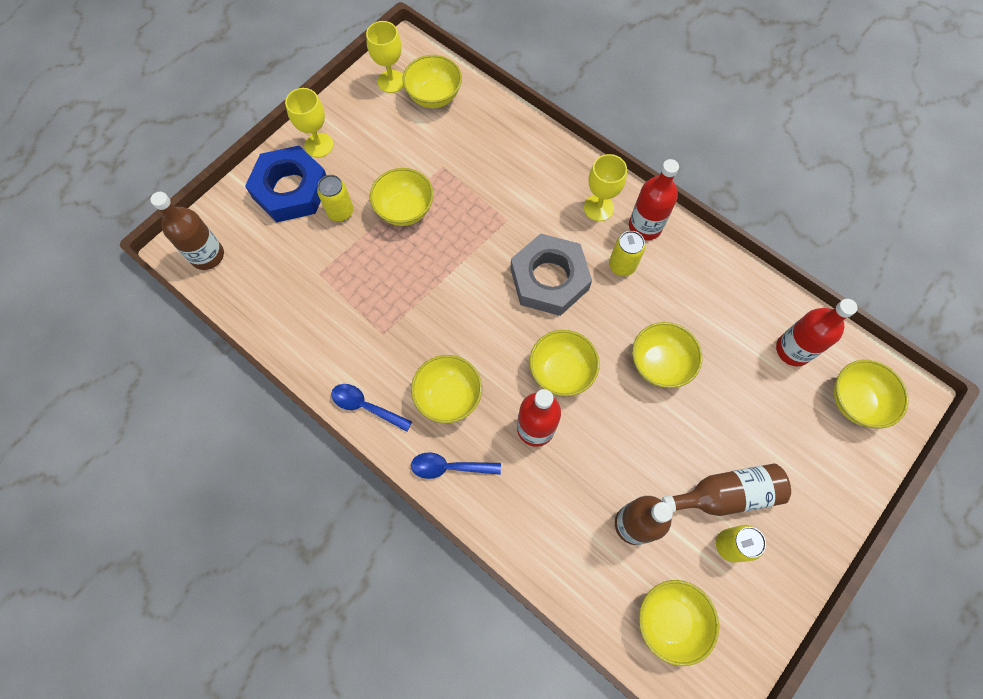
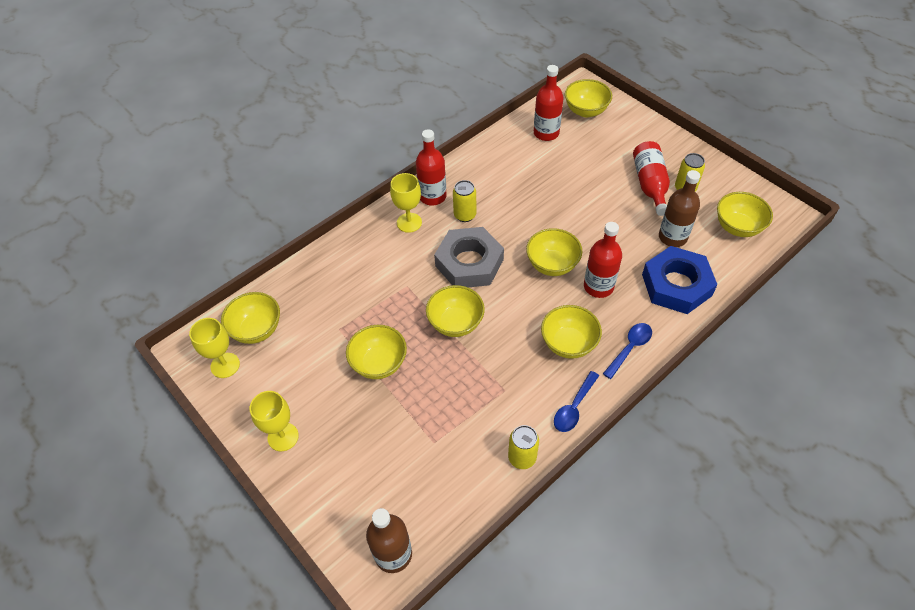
camera: 80 degrees left, 15 degrees down
blue nut [245,146,326,222] -> blue nut moved to [642,246,718,314]
yellow can [317,175,353,222] -> yellow can moved to [508,425,539,469]
blue spoon [411,452,501,479] -> blue spoon turned 150 degrees counterclockwise [603,323,652,379]
yellow bowl [632,322,702,388] -> yellow bowl moved to [426,285,485,337]
brown bottle [662,464,791,516] -> red bottle [633,141,670,216]

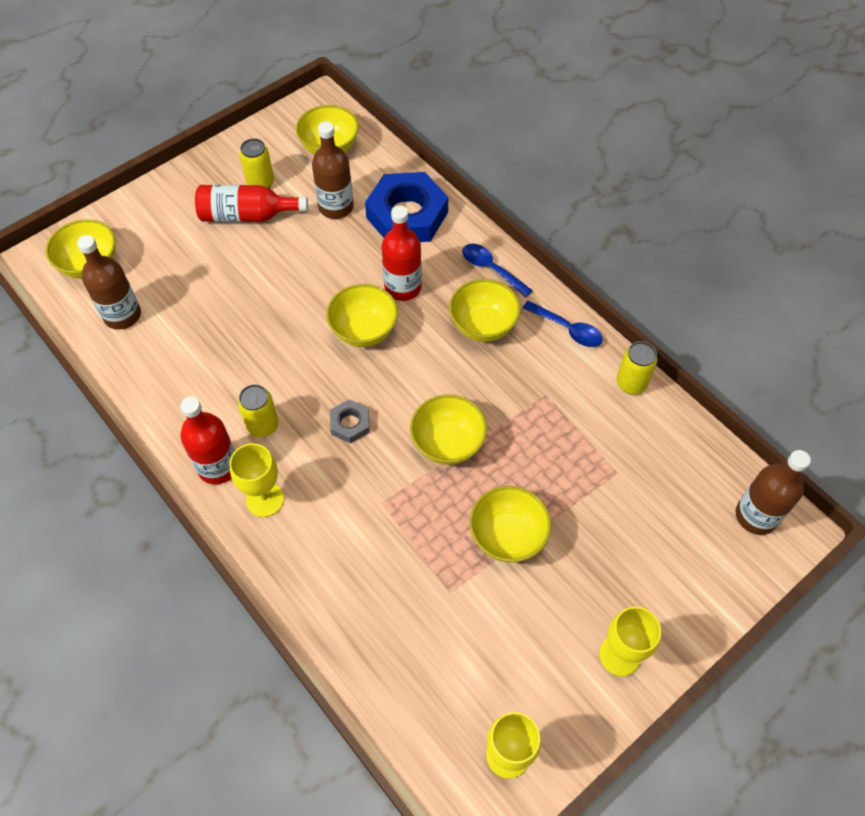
camera: 90 degrees left, 5 degrees up
yellow bowl [221,292,280,344] -> none
grey nut [434,227,504,287] -> grey nut [330,399,370,443], size x0.47
red bottle [534,65,564,141] -> brown bottle [77,235,141,330]

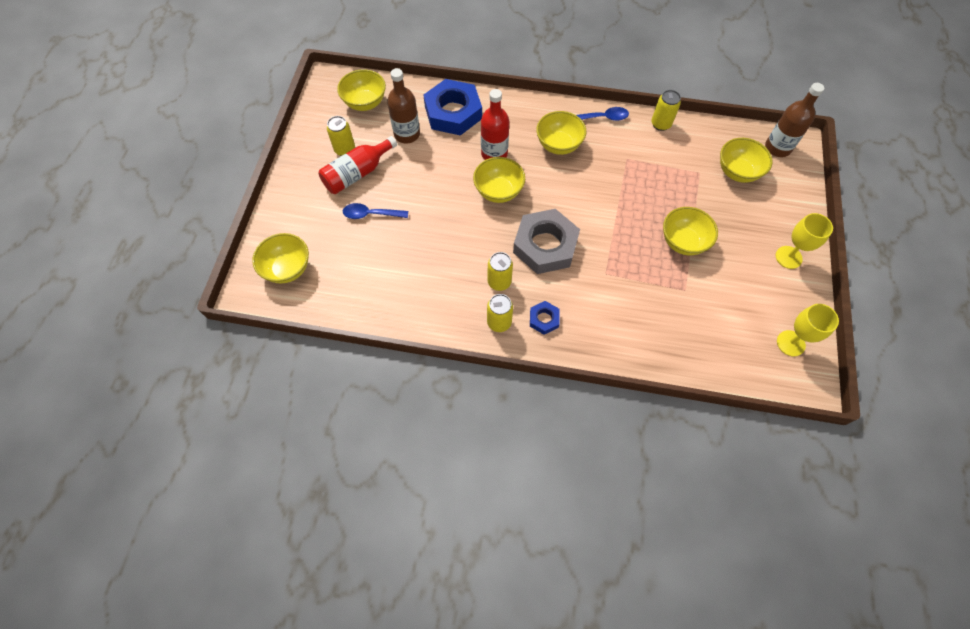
camera: 40 degrees left, 5 degrees up
brown bottle [77,235,141,330] -> none
red bottle [180,397,235,485] -> yellow can [487,294,513,332]
yellow goblet [229,443,284,517] -> blue nut [530,301,560,335]
grey nut [330,399,370,443] -> grey nut [513,209,580,274], size x2.15
yellow bowl [410,394,487,465] -> yellow bowl moved to [720,138,773,183]
blue spoon [462,244,533,297] -> blue spoon moved to [343,203,408,219]

